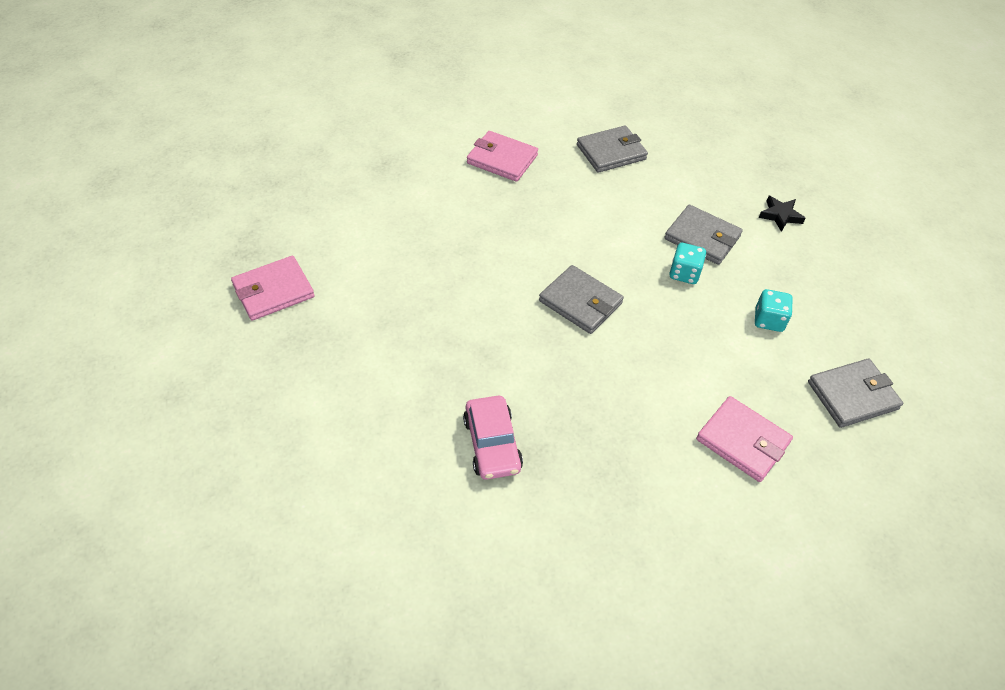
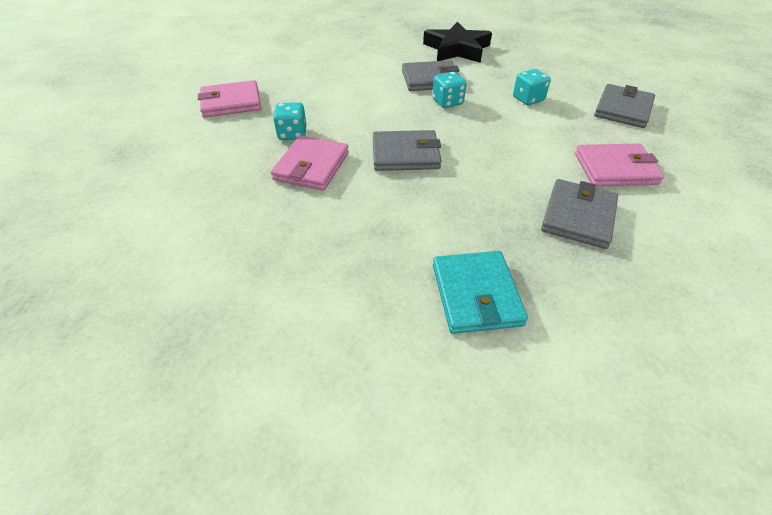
camera: 40 degrees left, 5 degrees down
pink wallet [231,256,315,321] -> pink wallet moved to [271,135,349,191]
pink car [463,396,523,480] -> turquoise wallet [433,251,528,334]
grey wallet [577,125,648,173] -> grey wallet moved to [541,179,618,249]
black star [759,196,806,232] -> black star [423,22,492,63], size x1.96
none -> turquoise dice [273,102,306,140]

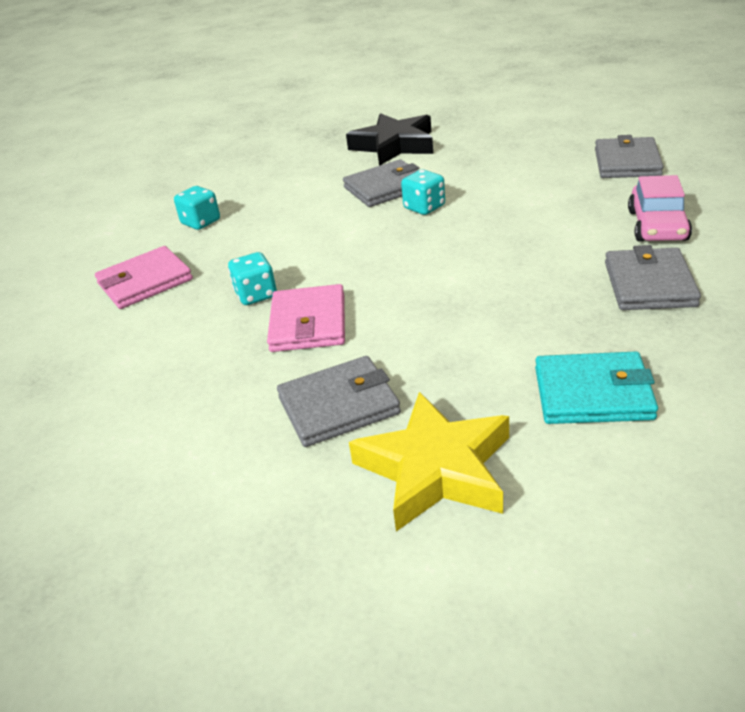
camera: 15 degrees left, 10 degrees down
grey wallet [373,130,442,171] -> grey wallet moved to [277,356,401,447]
turquoise wallet [433,251,528,334] -> turquoise wallet turned 60 degrees counterclockwise [535,351,658,424]
turquoise dice [513,69,551,105] -> turquoise dice moved to [174,186,220,230]
pink wallet [575,143,664,186] -> pink car [628,175,692,242]
none -> yellow star [349,392,509,531]

